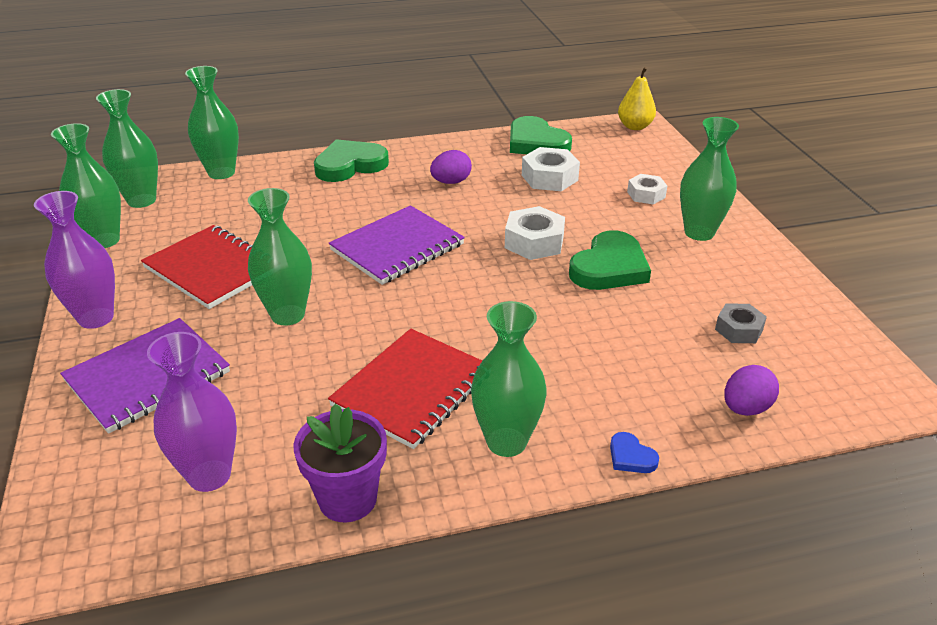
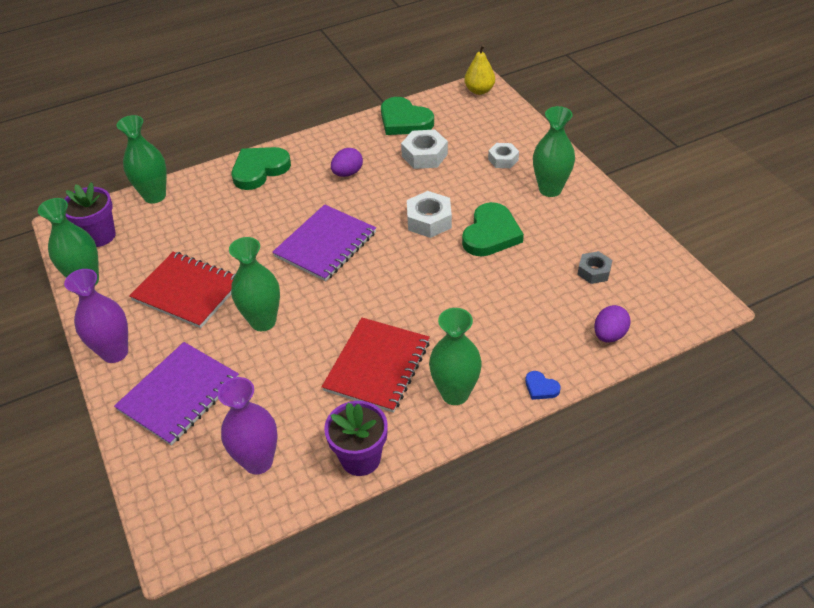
camera: 10 degrees left, 10 degrees up
green vase [96,89,158,208] -> purple flower pot [65,182,116,247]

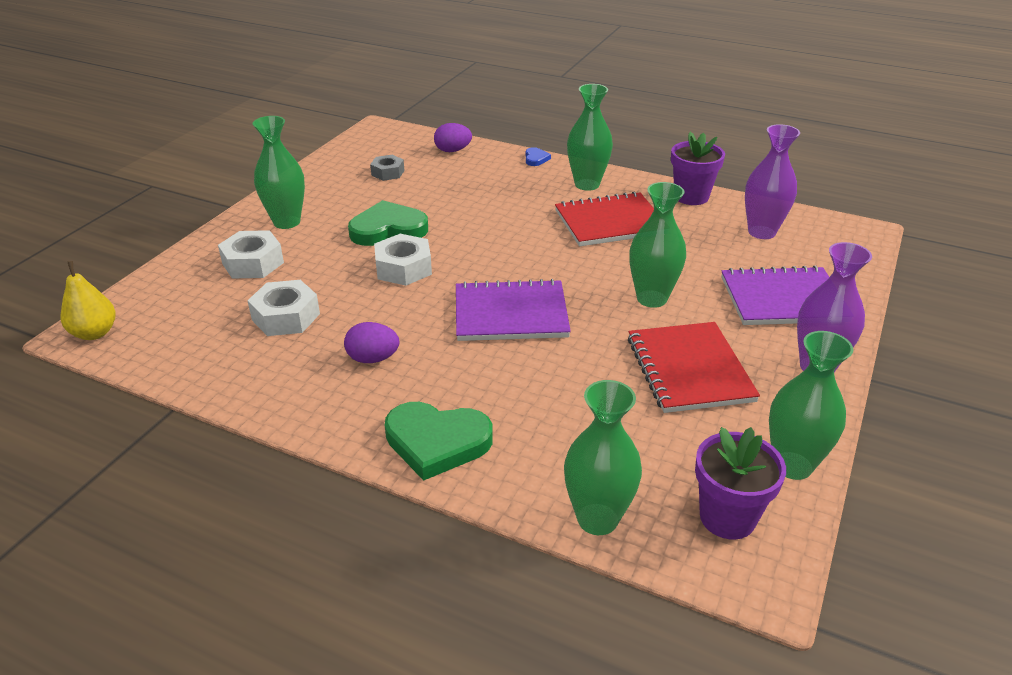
camera: 130 degrees left, 10 degrees down
green heart [381,97,434,135] -> none
white nut [488,143,519,168] -> white nut [218,230,284,279], size x1.54

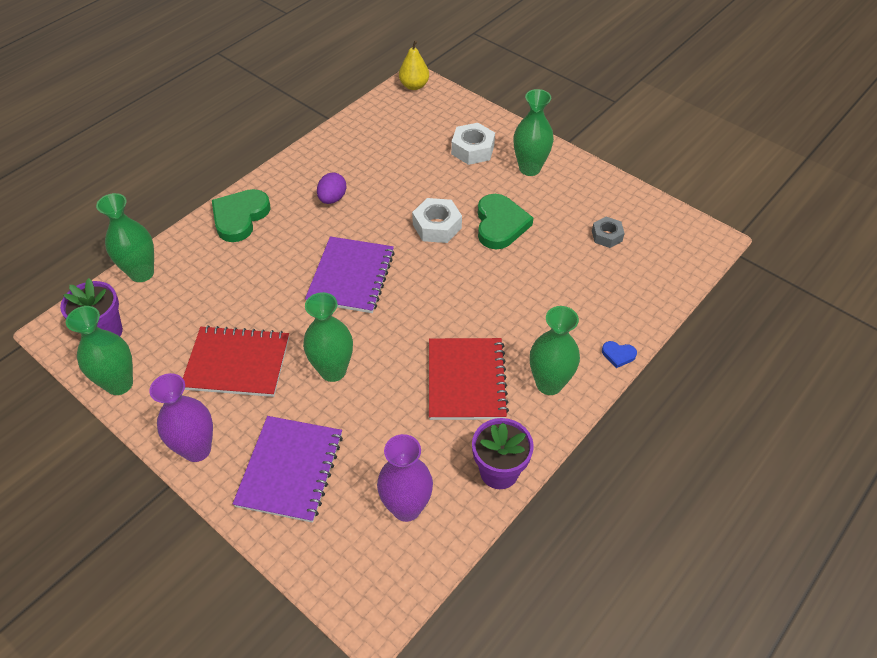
camera: 105 degrees right, 15 degrees up
white nut [247,280,320,336] -> none
purple egg [434,123,472,152] -> none

